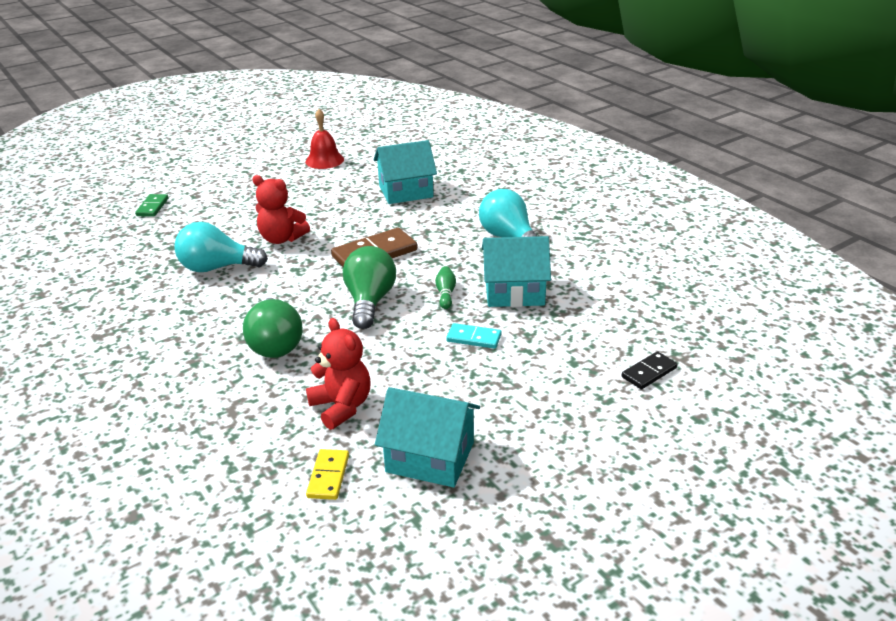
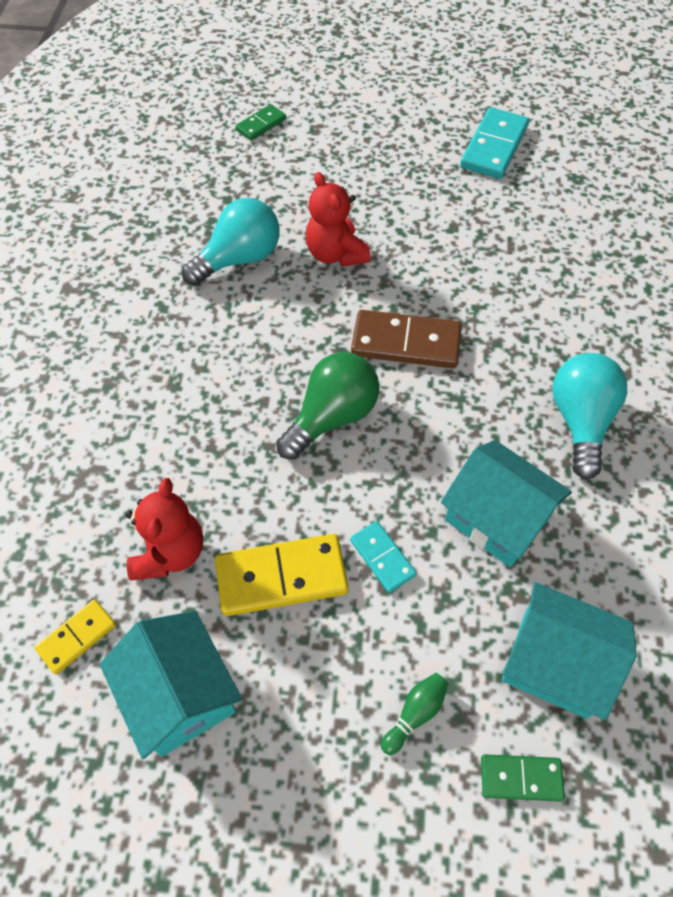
camera: 40 degrees right, 25 degrees up
turquoise light bulb [174,222,268,272] -> turquoise light bulb turned 105 degrees clockwise [182,198,280,286]
green light bulb [243,298,303,358] -> none
red bell [305,109,344,169] -> turquoise domino [460,107,529,179]
turquoise house [373,140,437,204] -> turquoise house moved to [502,582,637,720]
green bowling pin [435,266,456,309] -> green bowling pin moved to [381,673,449,755]
black domino [621,351,678,389] -> green domino [481,754,565,802]
none -> yellow domino [215,534,349,616]

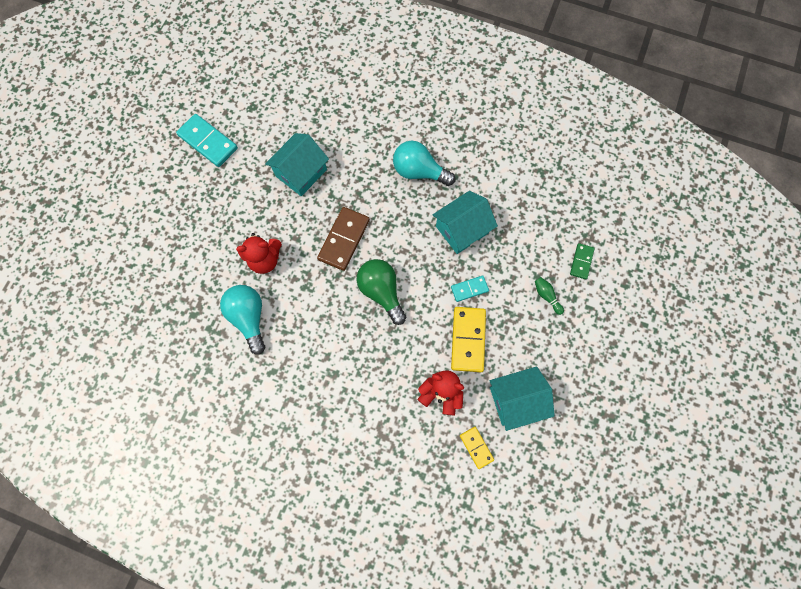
camera: 75 degrees left, 15 degrees up
green domino [235,104,286,141] -> none
turquoise house [502,582,637,720] -> turquoise house moved to [265,133,329,196]

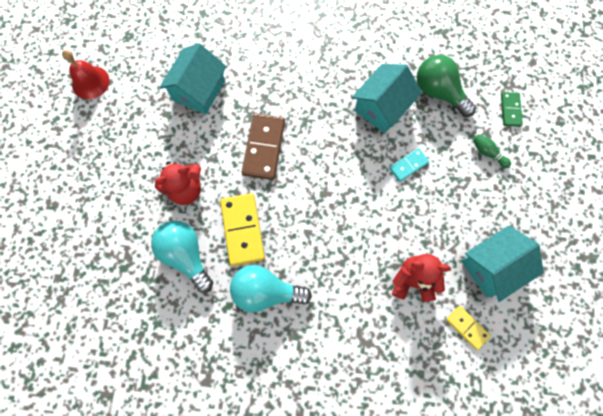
camera: 15 degrees left, 0 degrees up
turquoise domino [176,114,238,167] -> red bell [62,50,110,99]
green light bulb [356,259,406,325] -> green light bulb moved to [416,55,476,117]
turquoise light bulb [393,141,455,186] -> turquoise light bulb moved to [230,265,312,312]
yellow domino [451,307,486,372] -> yellow domino moved to [220,193,265,266]

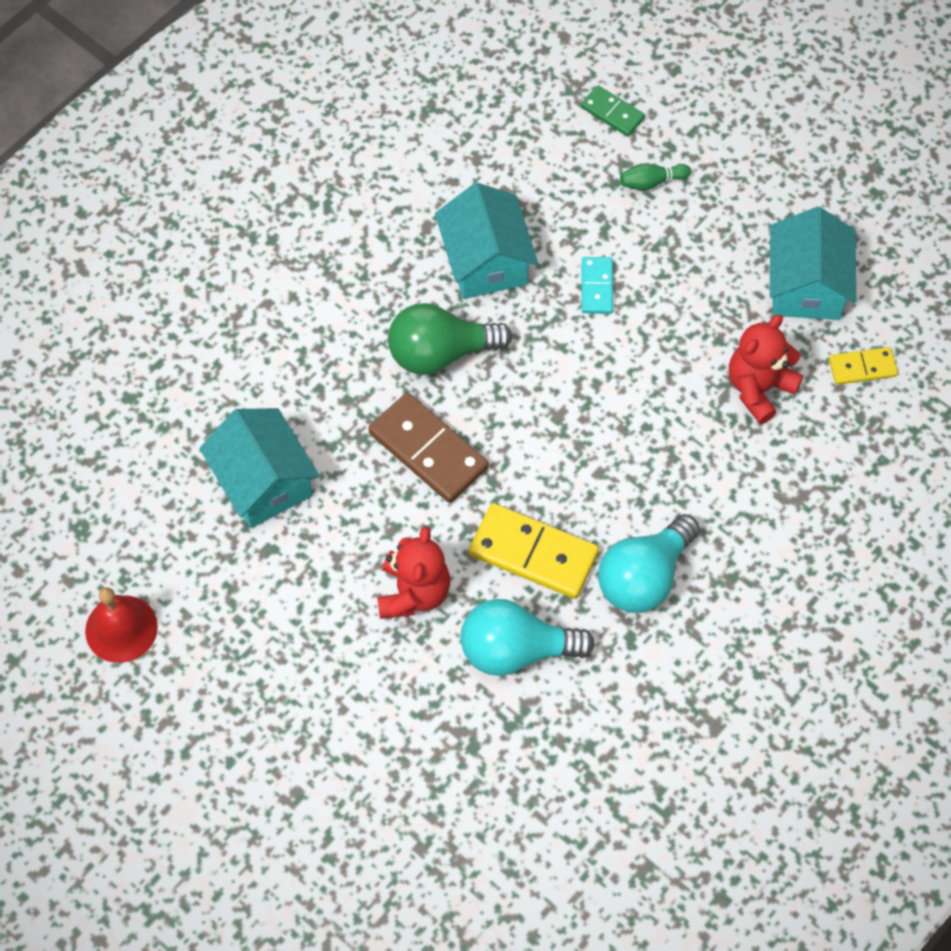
camera: 55 degrees left, 10 degrees down
green light bulb [416,55,476,117] -> green light bulb moved to [388,303,512,375]

